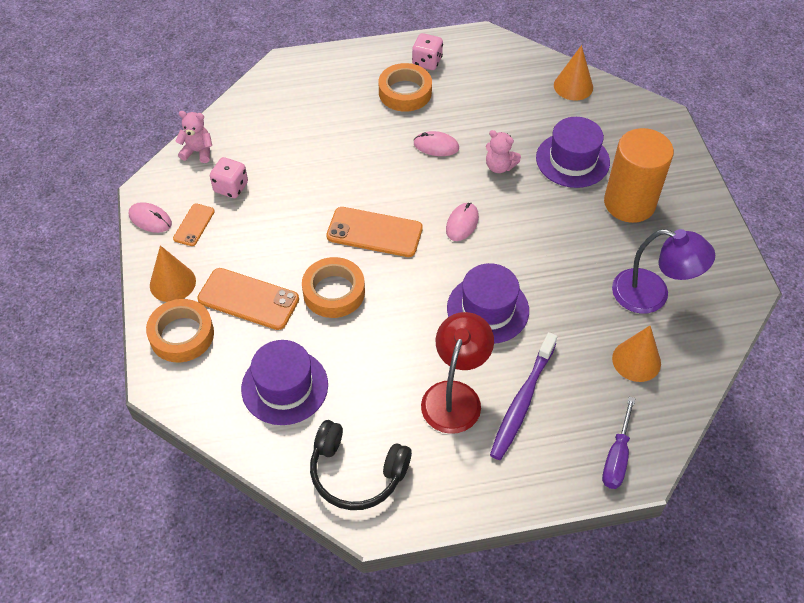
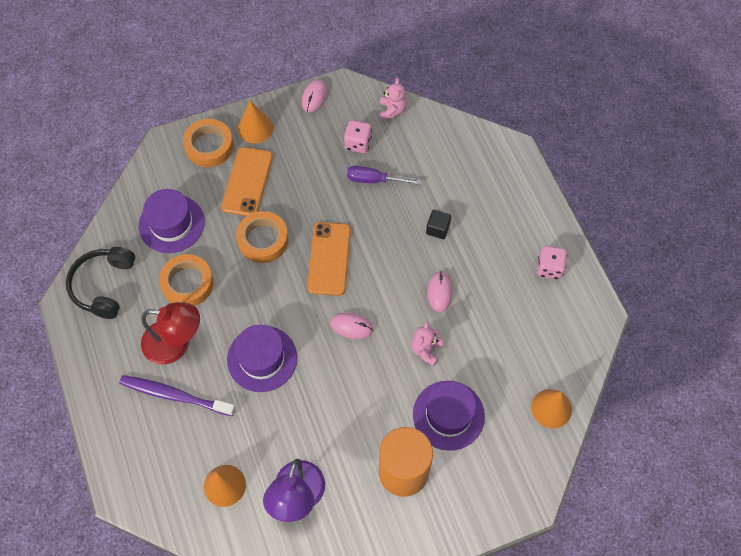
camera: 80 degrees right, 10 degrees up
orange phone [173,203,215,246] -> none
orange tape [379,63,432,112] -> orange tape moved to [159,254,214,306]
purple screwdriver [602,396,636,489] -> purple screwdriver moved to [347,166,421,185]
none -> black cube [426,210,451,239]

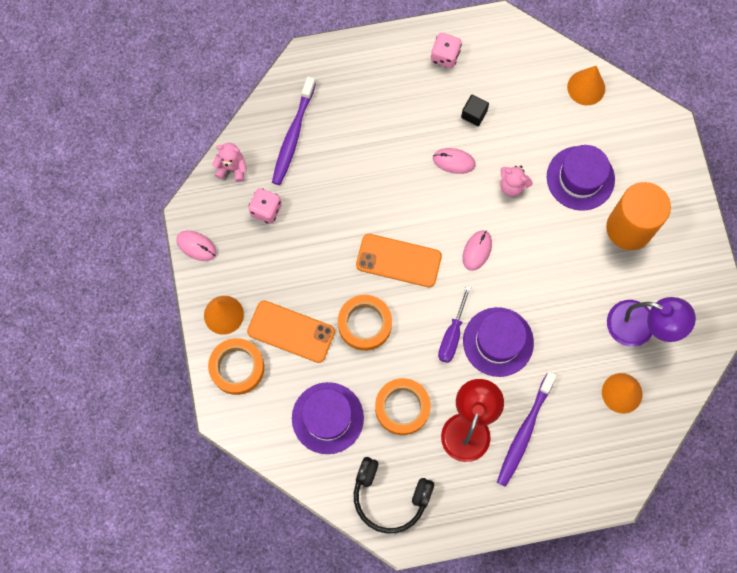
camera: 80 degrees left, 10 degrees up
purple screwdriver [347,166,421,185] -> purple screwdriver moved to [438,286,471,363]
black cube [426,210,451,239] -> black cube moved to [461,95,489,126]
none -> purple toothbrush [272,77,316,185]

